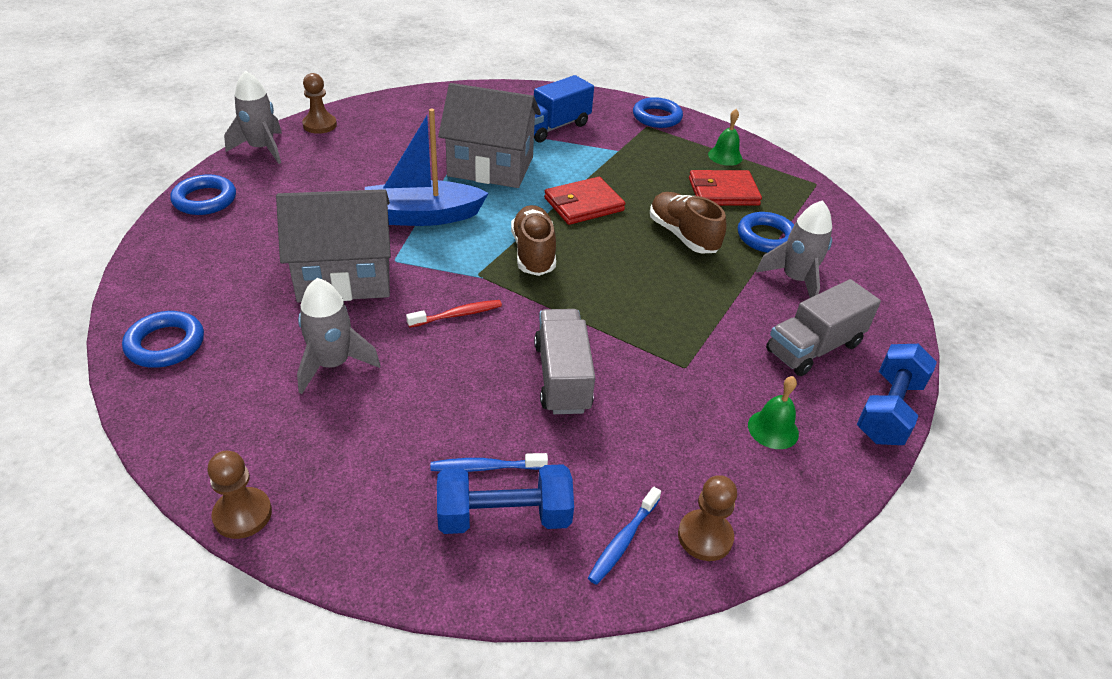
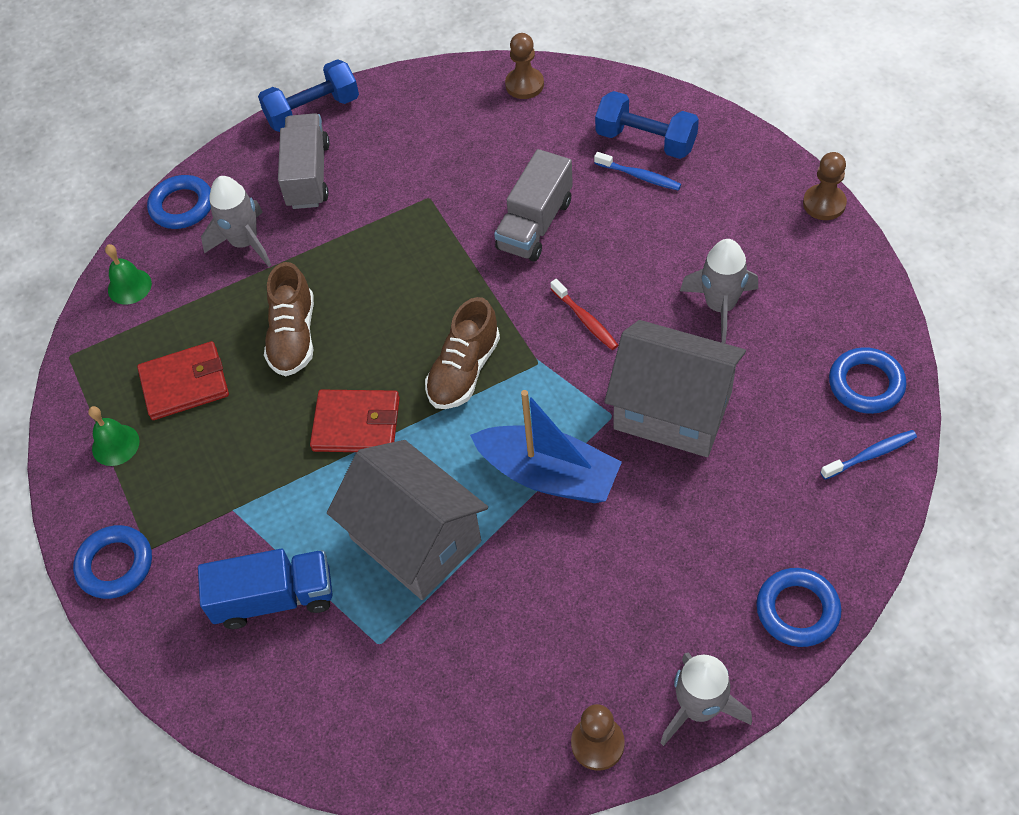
camera: 140 degrees left, 15 degrees up
red toothbrush [406,300,502,328] -> red toothbrush turned 135 degrees counterclockwise [551,279,618,350]
blue toothbrush [588,487,661,585] -> blue toothbrush moved to [821,430,917,480]
red wallet [689,170,762,206] -> red wallet turned 45 degrees counterclockwise [137,341,229,420]
blue ring [738,212,794,253] -> blue ring moved to [147,175,211,229]
green bell [748,376,799,449] -> green bell moved to [105,244,152,305]
grey truck [766,279,881,376] -> grey truck turned 90 degrees counterclockwise [278,113,330,209]

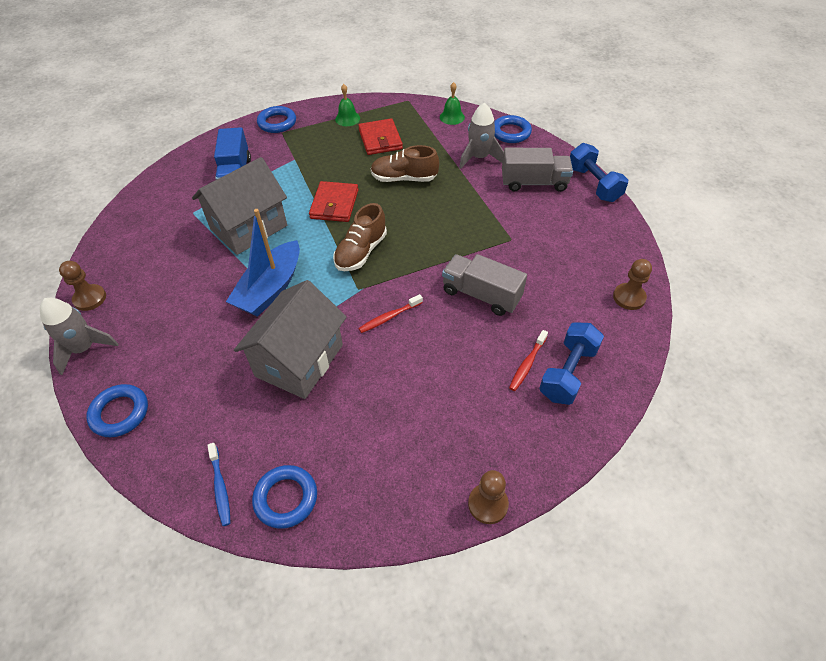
camera: 90 degrees right, 5 degrees down
brown shoe [425,297,500,409] -> brown shoe turned 90 degrees counterclockwise [333,203,387,271]
blue toothbrush [594,152,681,191] -> red toothbrush [509,330,548,391]
grey rocket [680,239,758,343] -> none

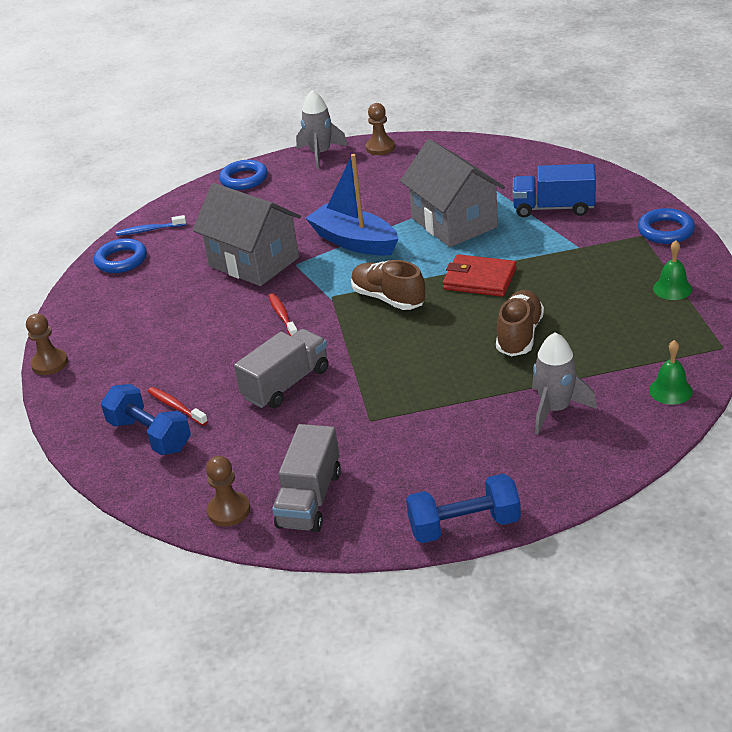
camera: 105 degrees right, 15 degrees down
red wallet [358,118,403,155] -> none
blue ring [494,115,532,143] -> none
grey truck [502,148,573,192] -> grey truck moved to [272,424,341,532]

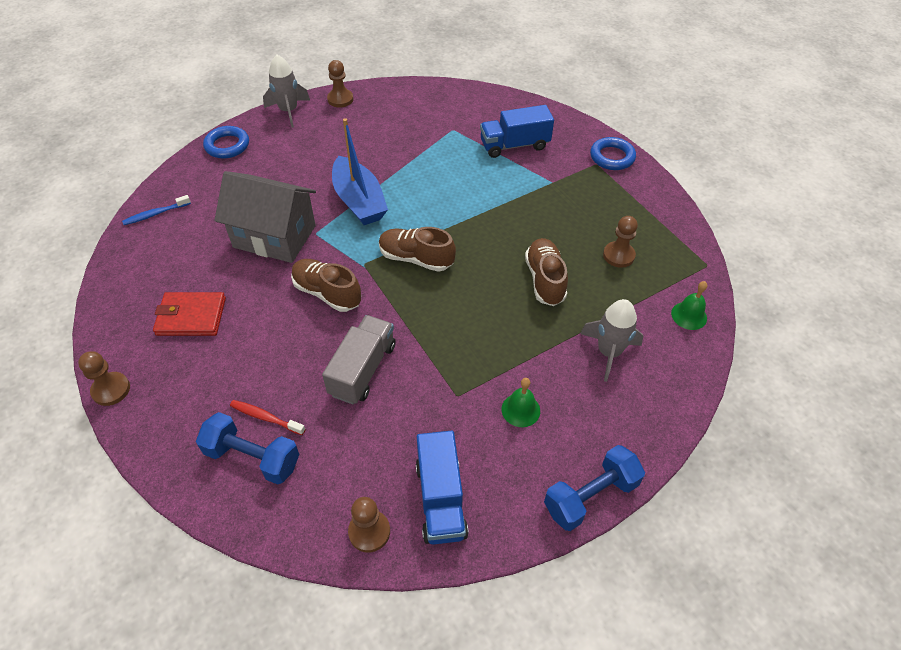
camera: 25 degrees left, 15 degrees up
blue ring [94,238,147,273] -> none
red toothbrush [268,293,298,336] -> brown shoe [291,259,361,312]
grey truck [272,424,341,532] -> blue truck [416,430,469,545]
blue boat [306,154,398,256] -> blue boat turned 135 degrees counterclockwise [332,118,388,225]
grey house [400,139,505,247] -> none
red wallet [443,254,516,297] -> red wallet moved to [153,292,226,336]
green bell [653,240,692,300] -> green bell moved to [502,378,540,427]
none -> brown pawn [603,216,638,268]

